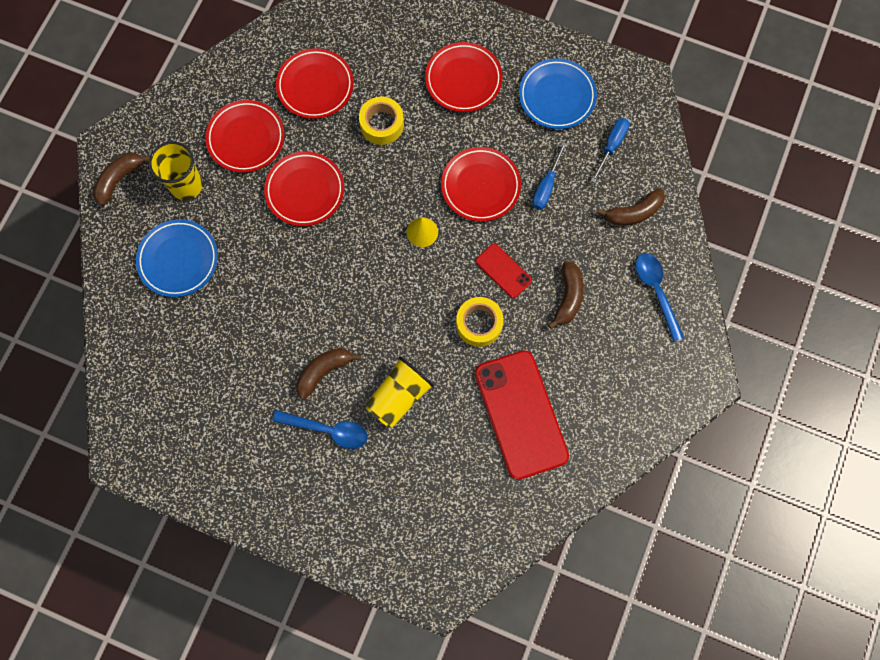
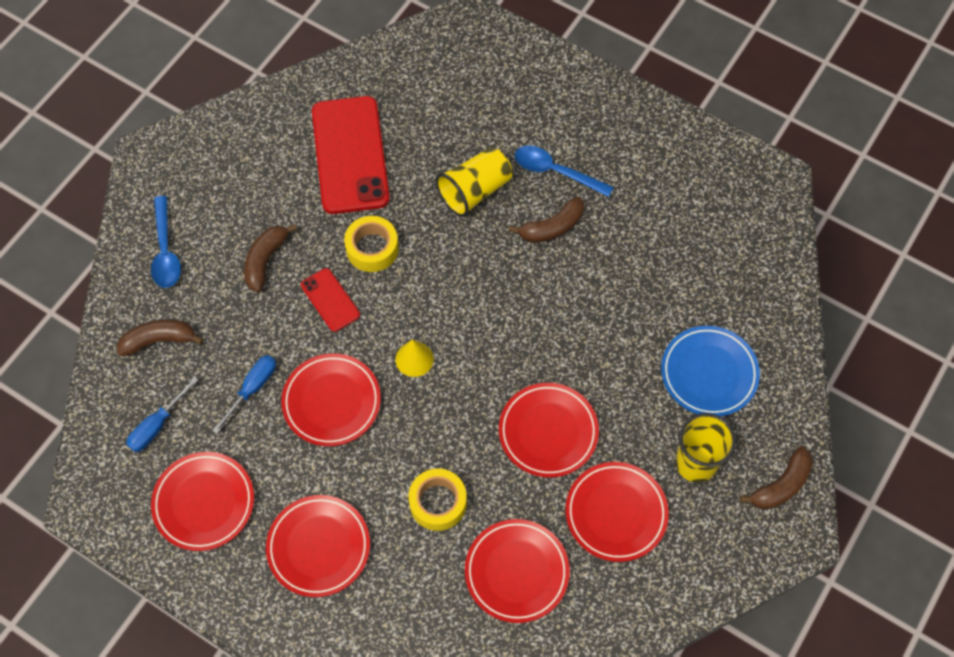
camera: 170 degrees left, 10 degrees down
blue plate [519,58,597,129] -> red plate [151,452,254,551]

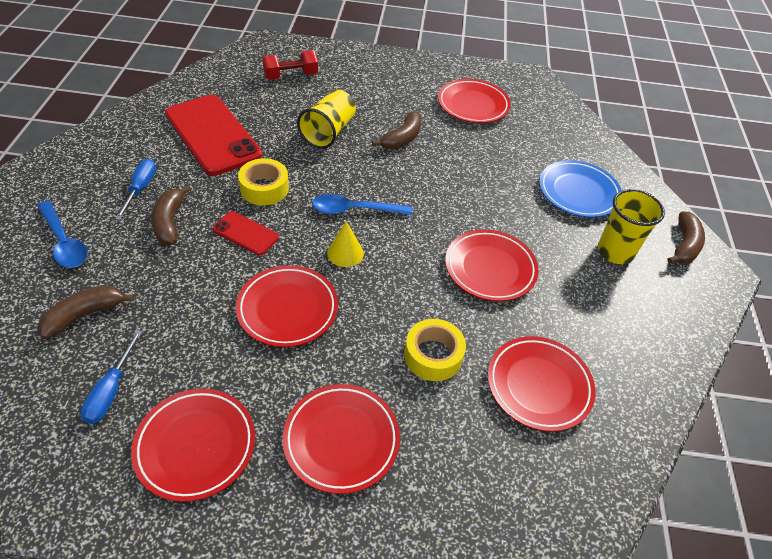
camera: 30 degrees left, 15 degrees down
blue screwdriver [212,355,276,434] -> blue screwdriver moved to [115,159,156,220]
blue spoon [515,146,613,197] -> blue spoon moved to [312,194,412,215]
red plate [565,462,669,562] -> red plate moved to [438,79,511,123]
none -> red dumbbell [262,50,318,80]

